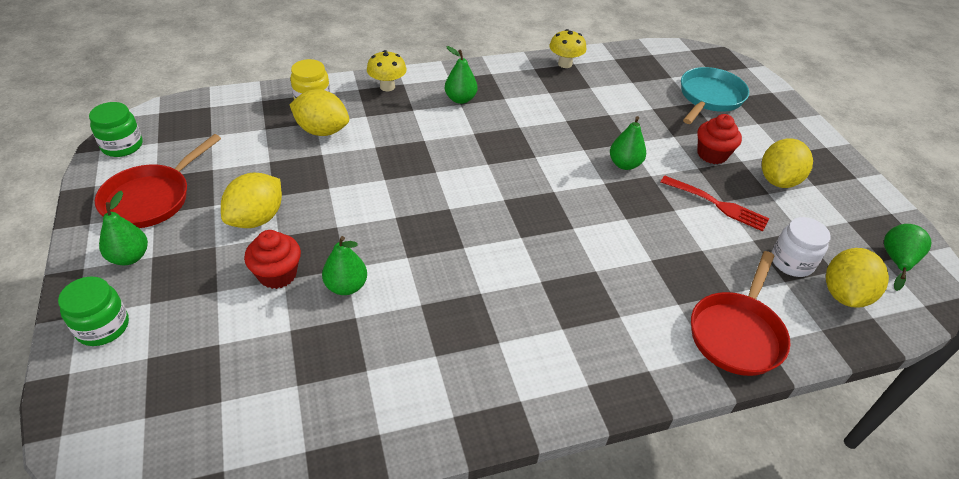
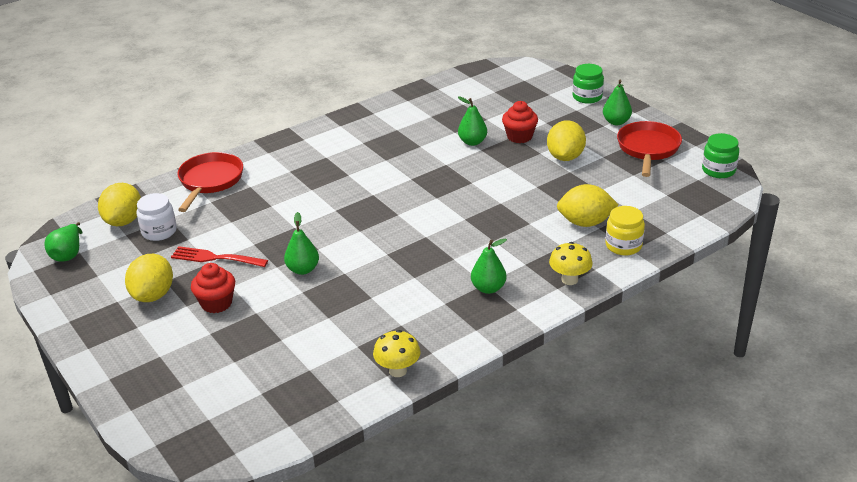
camera: 165 degrees right, 10 degrees down
turquoise pan [681,67,749,124] -> none

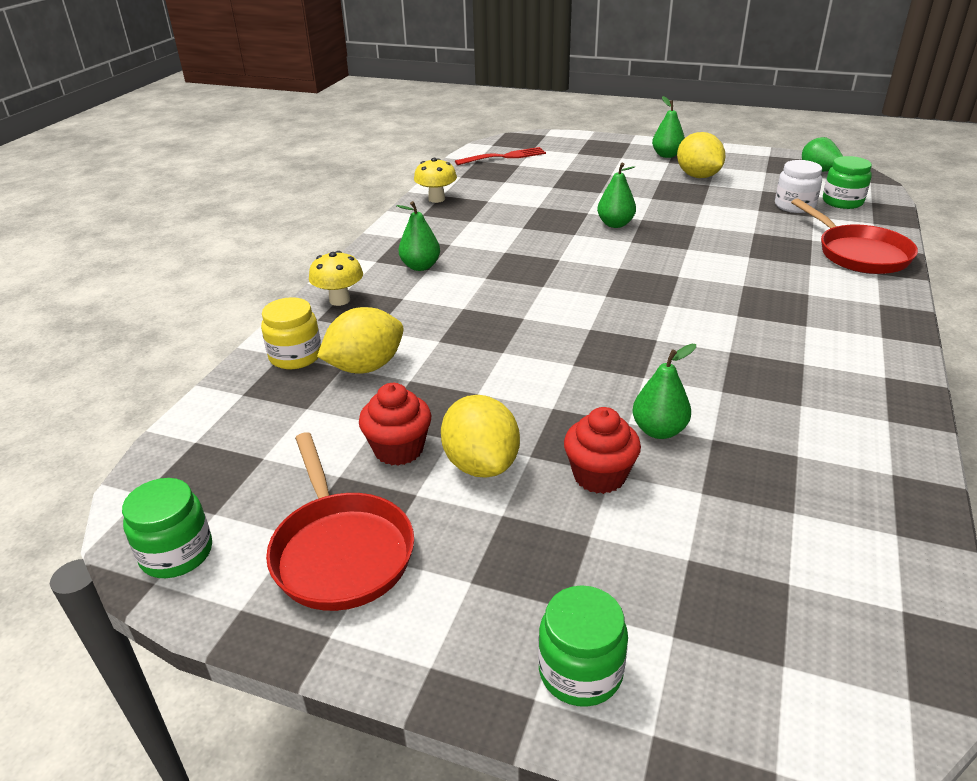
camera: 145 degrees right, 0 degrees up
yellow lemon [98,183,141,226] -> green jar [823,156,872,209]
red fork [171,246,268,267] -> red fork moved to [455,147,546,165]
red cupcake [191,263,235,313] -> red cupcake moved to [359,383,431,466]
green pear [603,80,632,125] -> green pear moved to [652,96,685,158]

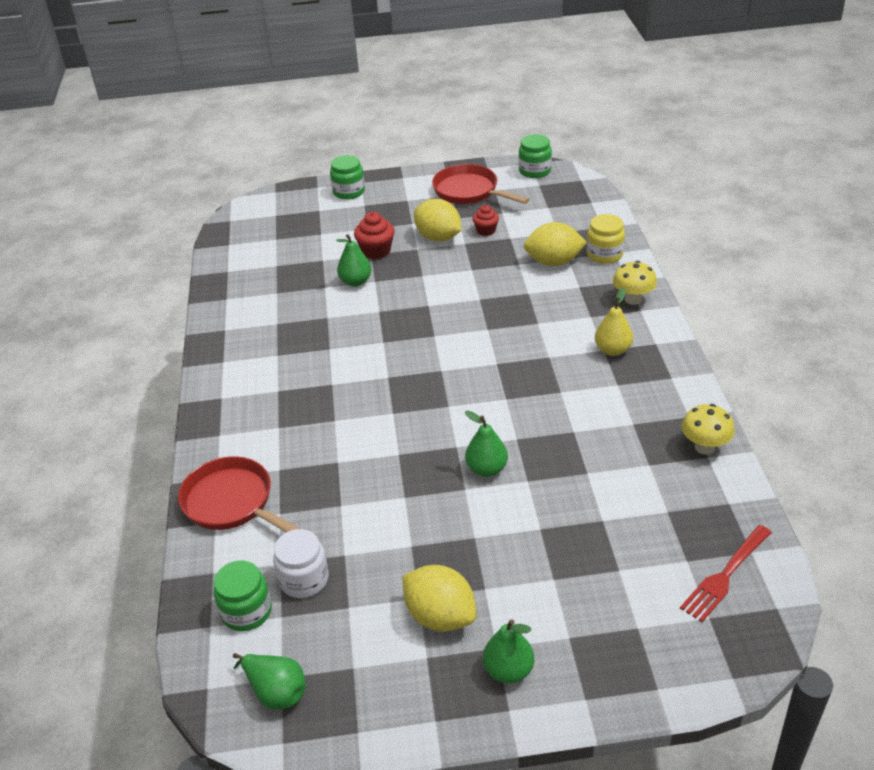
camera: 155 degrees right, 5 degrees up
yellow lemon [317,307,404,373] -> yellow lemon turned 60 degrees clockwise [524,222,587,266]
red cupcake [359,383,431,466] -> red cupcake [473,205,499,236], size x0.67
green pear [396,201,440,271] -> yellow pear [595,288,633,356]

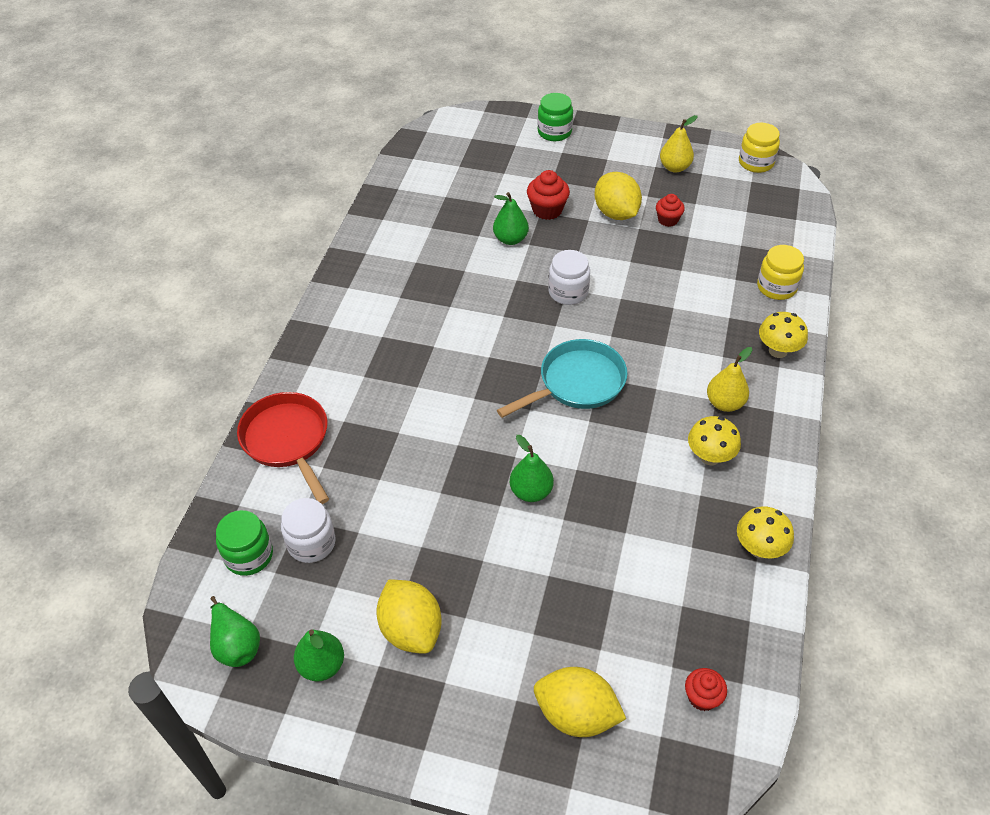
camera: 20 degrees right, 10 degrees up
red pan [432,164,530,204] -> yellow pear [660,115,698,173]
green pear [483,619,534,684] -> green pear moved to [294,630,344,682]
green jar [519,134,552,178] -> yellow jar [739,123,780,173]
yellow lemon [524,222,587,266] -> yellow lemon moved to [534,667,626,737]
red fork [680,525,772,622] -> red cupcake [685,668,727,711]
none -> turquoise pan [497,339,627,418]
none -> white jar [548,250,590,305]
none -> yellow mushroom [688,416,741,465]

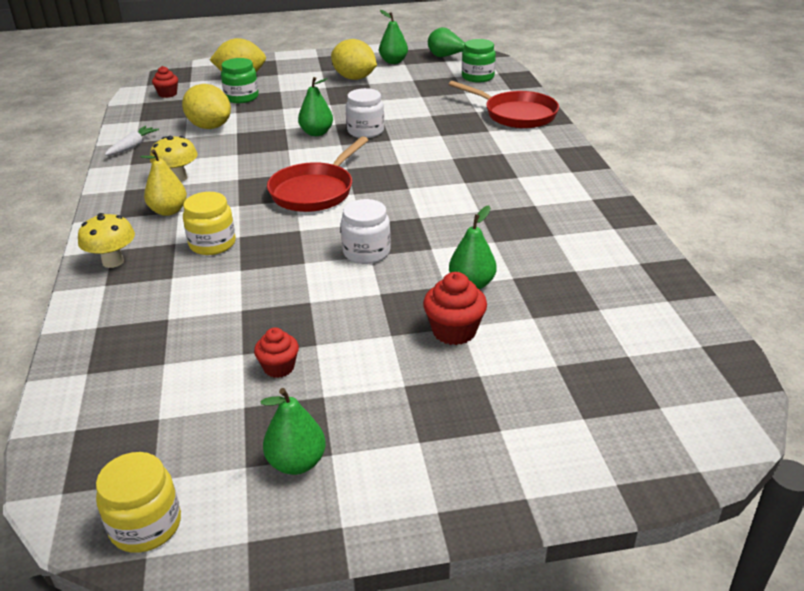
camera: 155 degrees right, 15 degrees down
white jar [281,498,336,563] -> white jar moved to [346,88,384,138]
turquoise pan [497,339,627,418] -> red pan [267,136,368,212]
green jar [537,93,573,141] -> green jar moved to [221,58,259,103]
yellow lemon [595,172,642,220] -> yellow lemon moved to [182,84,231,129]
yellow pear [660,115,698,173] -> green pear [261,388,326,475]
yellow mushroom [737,506,794,558] -> white carrot [105,126,159,155]
yellow jar [757,245,804,300] -> yellow jar moved to [183,192,236,255]

